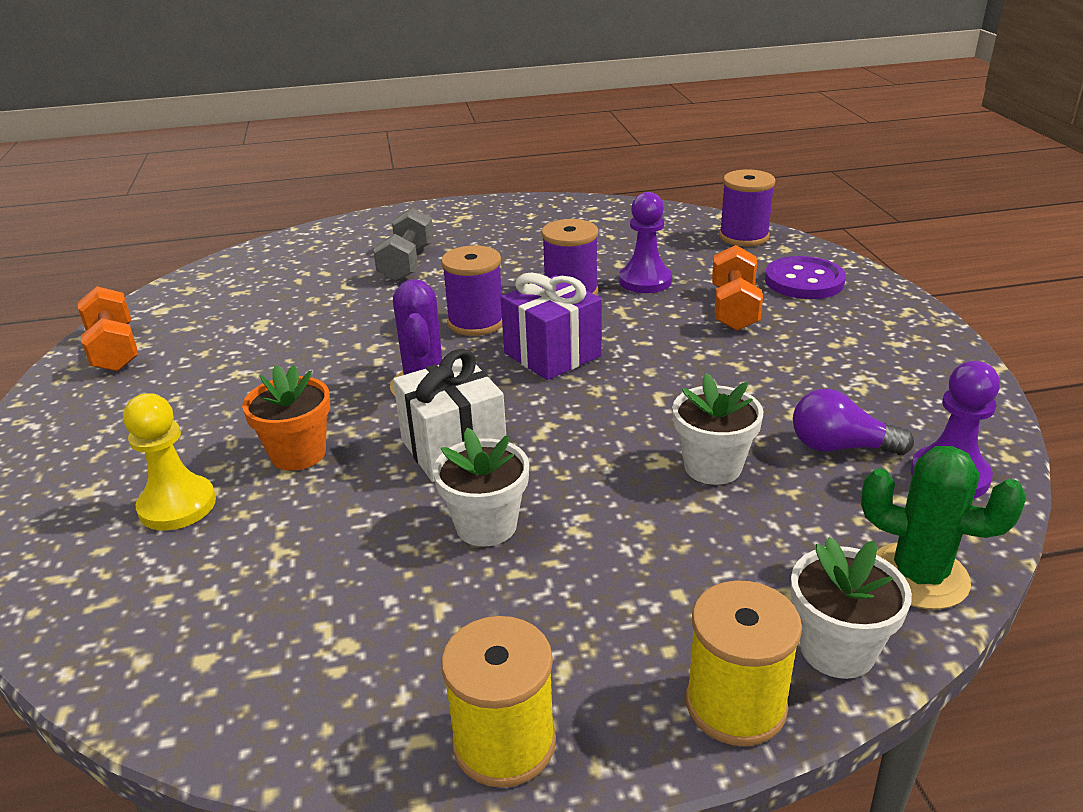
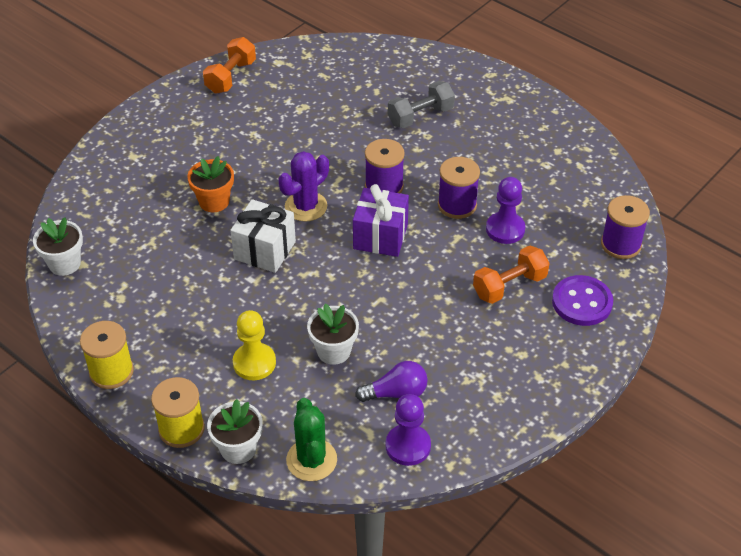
camera: 50 degrees right, 15 degrees up
yellow pawn [123,393,216,531] -> yellow pawn moved to [233,310,276,380]
white flower pot [433,427,529,546] -> white flower pot moved to [33,217,83,276]
purple light bulb [793,389,914,455] -> purple light bulb turned 105 degrees clockwise [355,361,428,402]

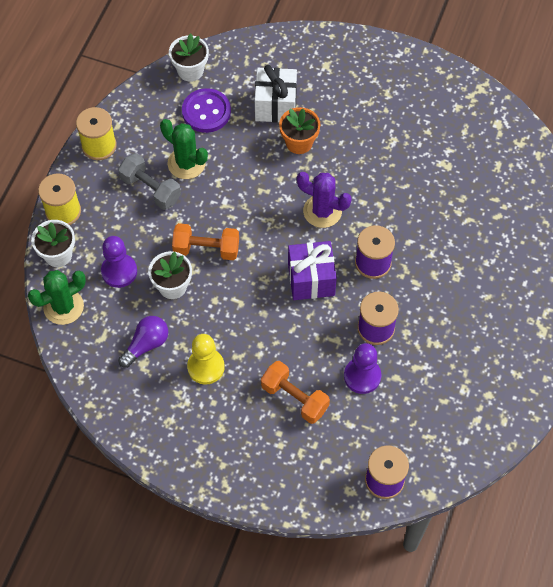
camera: 70 degrees right, 15 degrees up
orange dumbbell [203,37,256,94] -> orange dumbbell moved to [172,223,239,260]
white gift [230,199,296,273] -> white gift moved to [255,65,297,123]
yellow pawn [233,310,276,380] -> yellow pawn moved to [187,334,225,384]
purple light bulb [355,361,428,402] -> purple light bulb turned 105 degrees counterclockwise [118,316,168,368]
purple pawn [386,394,431,466] -> purple pawn moved to [101,236,137,288]
grey dumbbell [388,81,455,128] -> grey dumbbell moved to [118,153,181,210]
purple button [552,275,613,326] -> purple button moved to [182,88,231,133]
none -> green cactus [160,119,208,179]

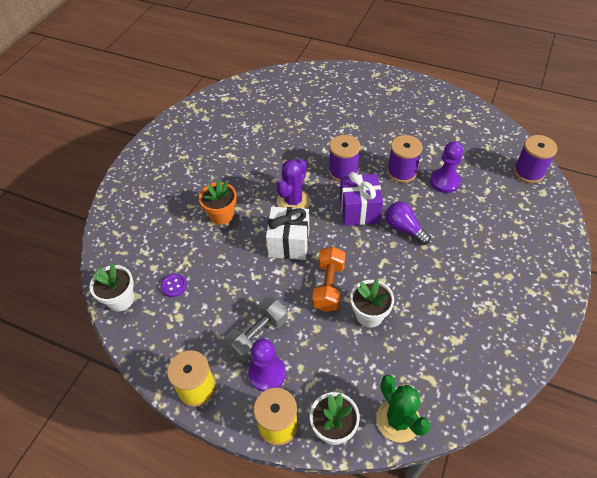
camera: 85 degrees left, 10 degrees down
purple pawn [101,236,137,288] -> purple pawn moved to [248,339,286,392]
purple light bulb [118,316,168,368] -> purple light bulb moved to [386,202,430,245]
green cactus [160,119,208,179] -> none
purple button [182,88,231,133] -> purple button [161,274,187,297], size x0.53
yellow pawn [187,334,225,384] -> none
white gift [255,65,297,123] -> white gift moved to [266,207,309,260]
orange dumbbell [261,361,330,424] -> none

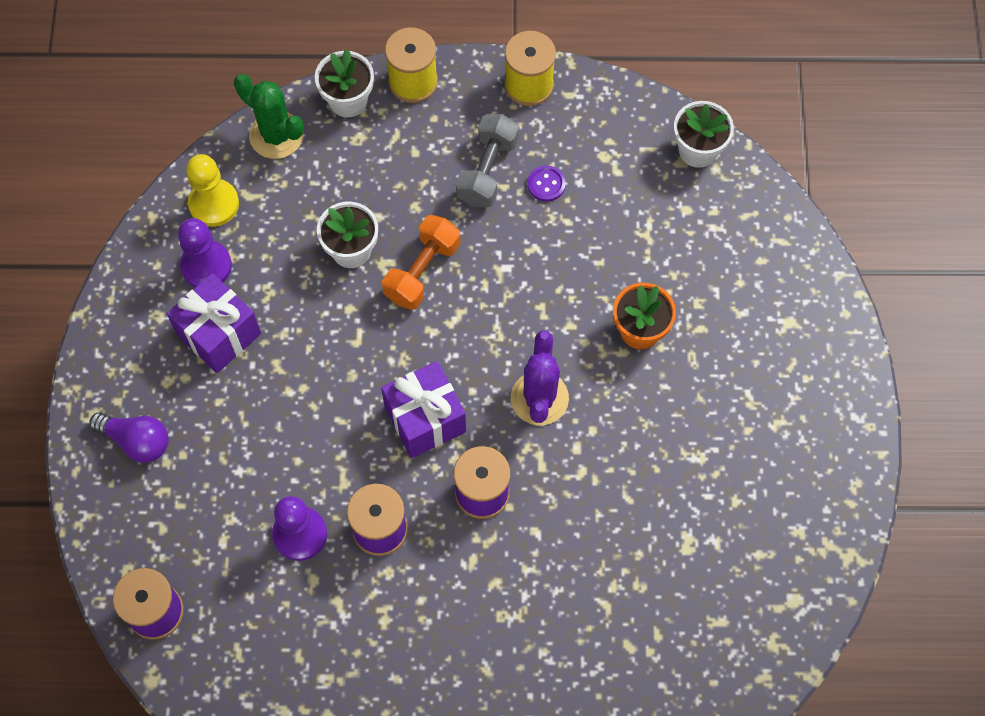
camera: 155 degrees right, 15 degrees up
purple button [161,274,187,297] -> purple button moved to [528,165,566,202]
purple pawn [248,339,286,392] -> purple pawn moved to [178,218,232,287]
white gift [266,207,309,260] -> none
orange dumbbell [312,247,346,312] -> orange dumbbell turned 45 degrees clockwise [382,215,460,310]
purple light bulb [386,202,430,245] -> purple light bulb moved to [89,412,169,463]
none -> purple gift [167,273,261,373]
none -> yellow pawn [186,154,239,227]

